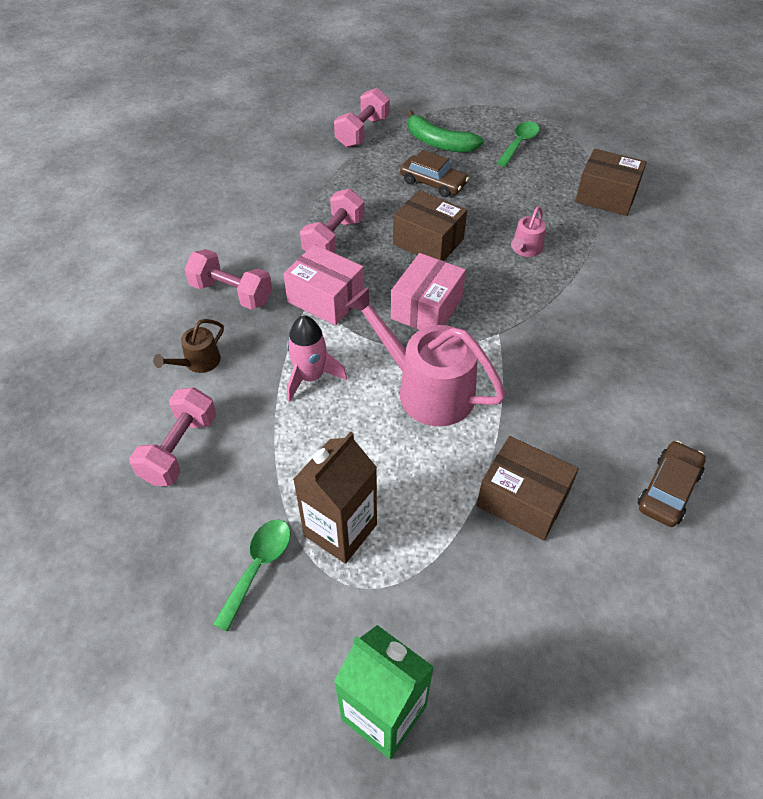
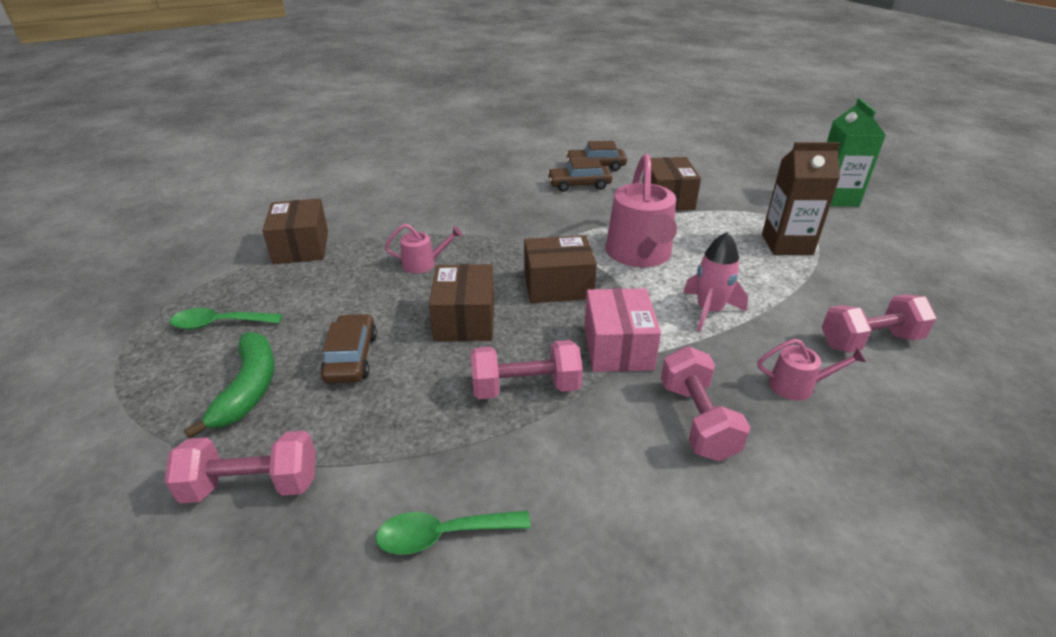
camera: 125 degrees left, 15 degrees down
brown watering can [153,319,224,373] -> pink watering can [757,339,866,401]
green spoon [213,519,291,632] -> green spoon moved to [375,511,531,555]
pink box [391,253,466,330] -> brown box [524,235,597,303]
none -> brown car [547,158,612,192]

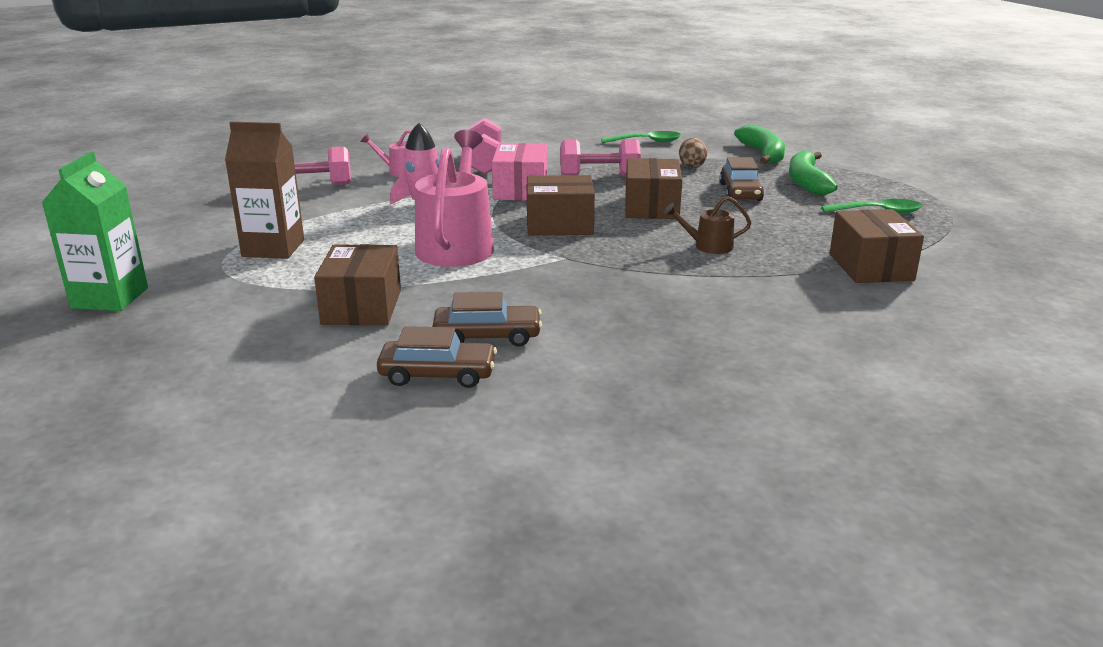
camera: 175 degrees left, 10 degrees down
pink dumbbell [165,431,316,503] -> green banana [734,125,785,164]
pink watering can [385,224,463,273] -> brown watering can [664,196,751,254]
none -> brown egg [679,138,707,168]

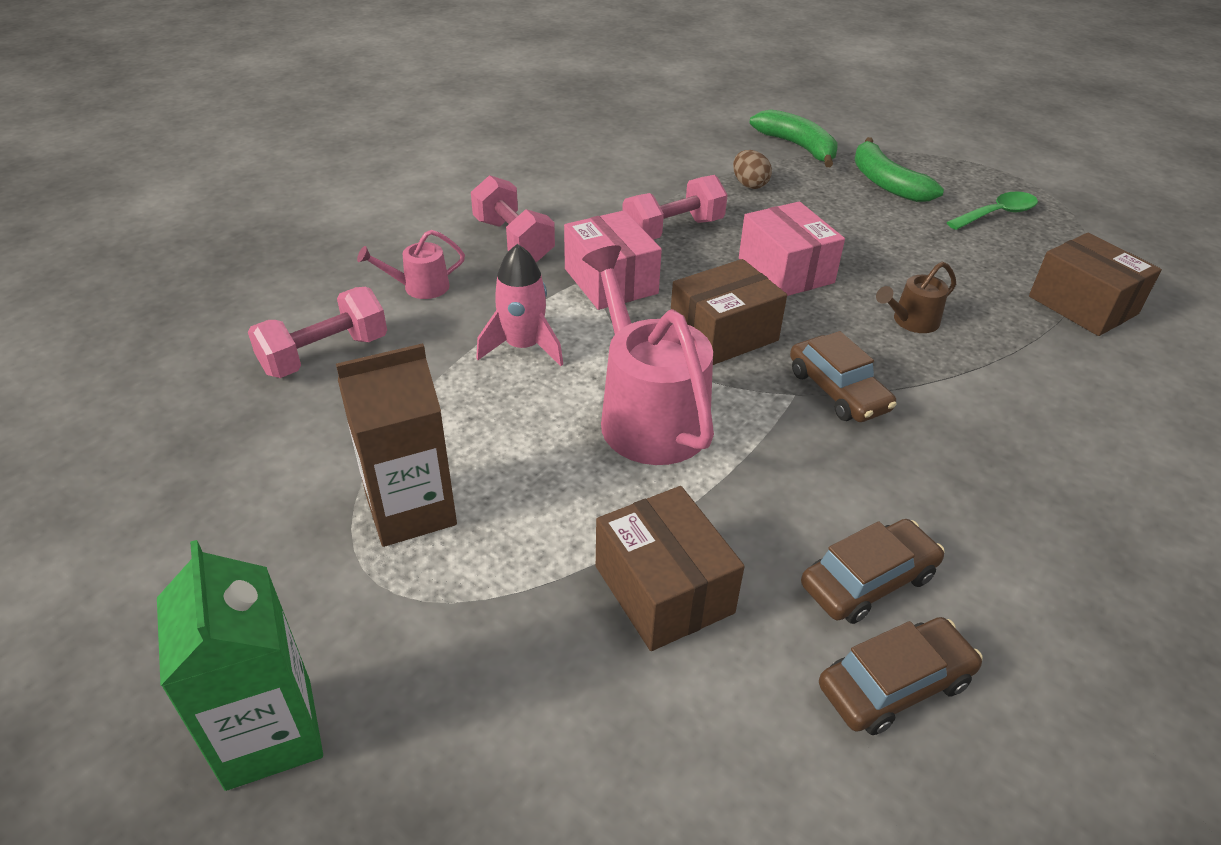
camera: 30 degrees left, 15 degrees up
green spoon [601,131,681,143] -> none
brown box [625,158,682,219] -> pink box [739,201,845,296]
brown car [719,157,764,201] -> brown car moved to [790,331,897,422]

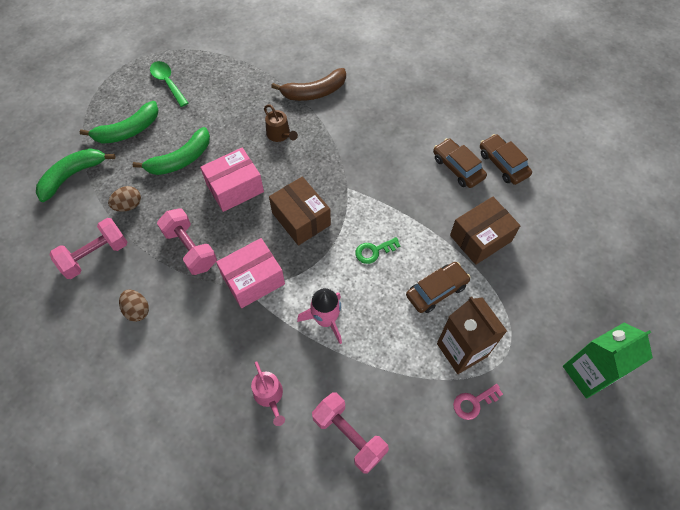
camera: 95 degrees left, 20 degrees up
pink dumbbell [471,175,555,262] -> pink dumbbell moved to [49,218,127,279]
pink watering can [582,245,714,465] -> green key [355,237,401,264]
brown car [790,331,897,422] -> brown car moved to [406,262,471,313]
brown box [1029,233,1162,336] -> none
none -> brown egg [119,289,149,322]
none -> green banana [133,127,210,175]
none -> brown banana [271,68,346,101]
none -> pink key [453,384,503,420]

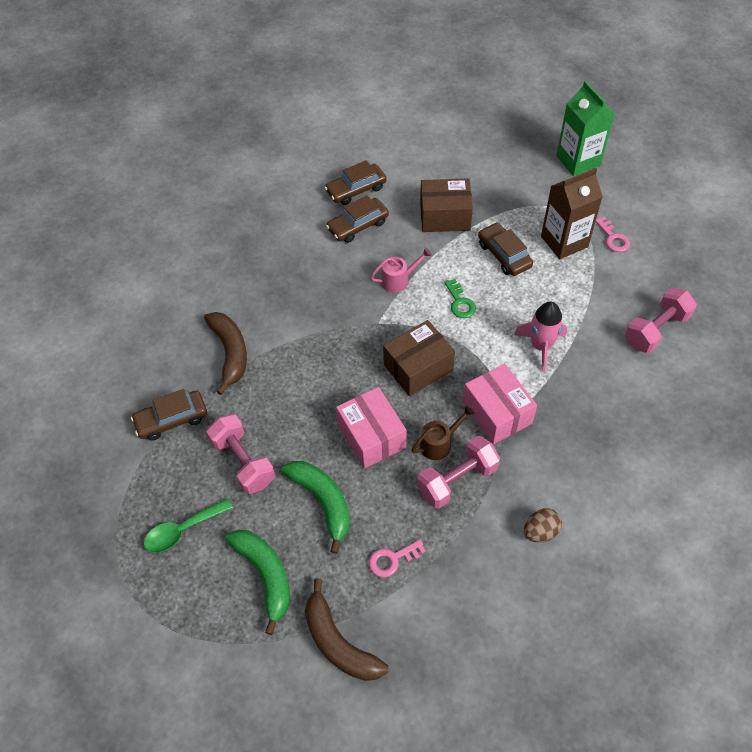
camera: 85 degrees left, 5 degrees down
green banana [36,148,116,202] -> brown banana [305,578,388,681]
pink dumbbell [49,218,127,279] -> pink dumbbell moved to [206,414,275,494]
brown egg [108,186,141,212] -> pink key [369,540,426,577]
pink watering can [251,361,285,426] -> pink watering can moved to [370,248,432,293]
brown watering can [264,104,298,142] -> brown watering can moved to [411,405,474,460]
brown box [450,197,521,265] -> brown box turned 60 degrees counterclockwise [420,178,473,232]
none -> brown car [131,389,207,441]

